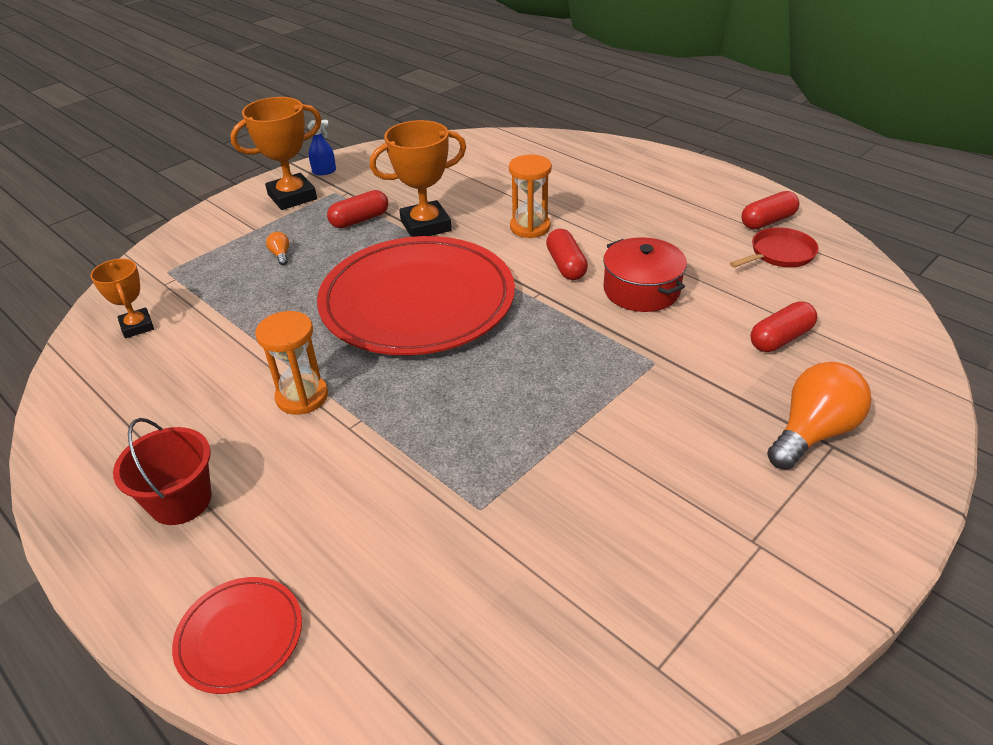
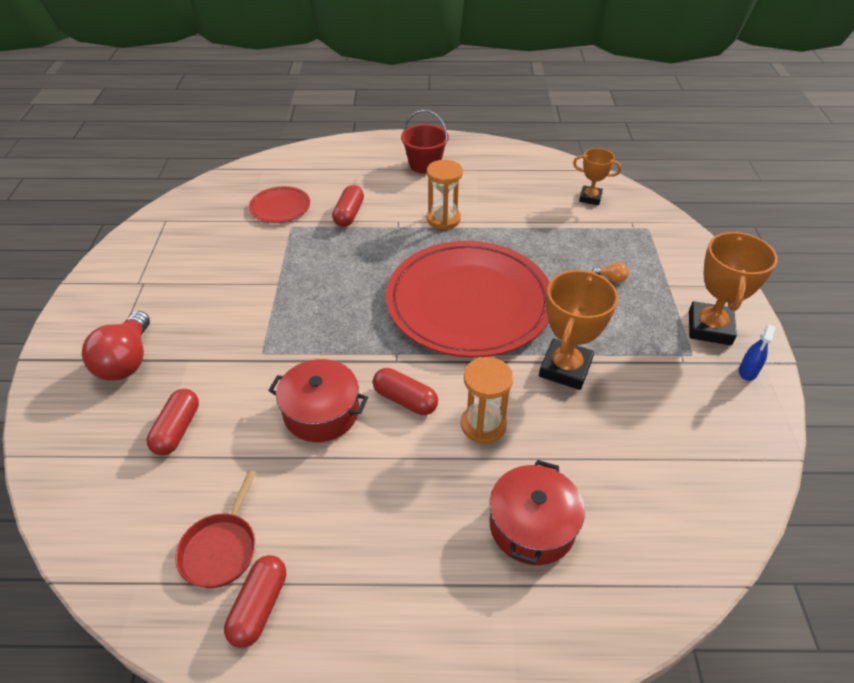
camera: 135 degrees right, 5 degrees up
red plate [172,577,302,694] -> red plate moved to [249,186,310,223]
red capsule [327,190,388,228] -> red capsule moved to [332,185,364,227]
orange light bulb [767,362,871,470] -> red light bulb [82,311,150,381]
none -> red pot [489,460,585,565]

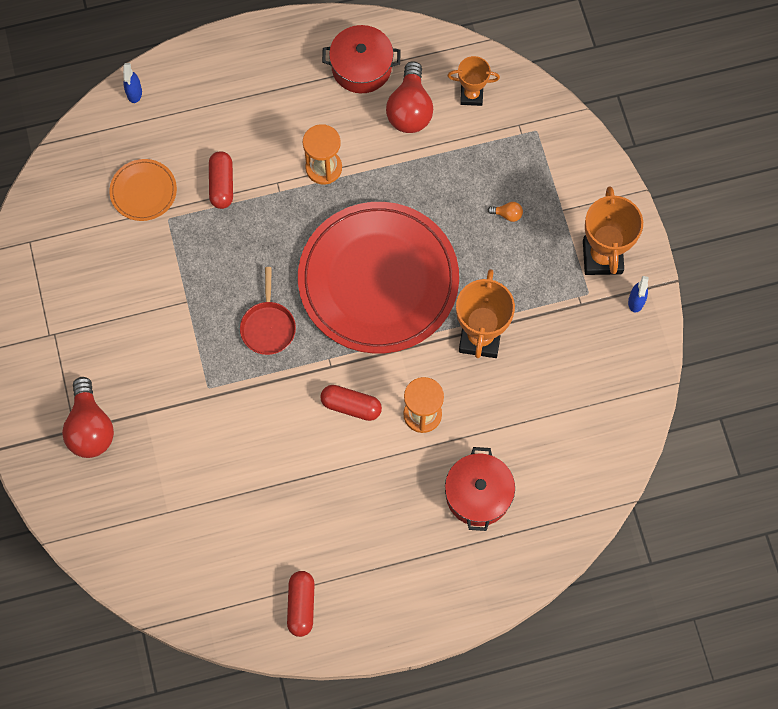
camera: 15 degrees left, 25 degrees up
red capsule [147,389,199,456] -> none
red pan [175,470,256,588] -> red pan moved to [240,267,296,355]
red plate [249,186,310,223] -> orange plate [109,159,177,221]
red pot [268,359,368,442] -> red pot moved to [322,25,401,93]
red bucket [401,110,449,174] -> none
none -> blue spray bottle [123,63,142,103]
none -> red light bulb [386,61,433,133]

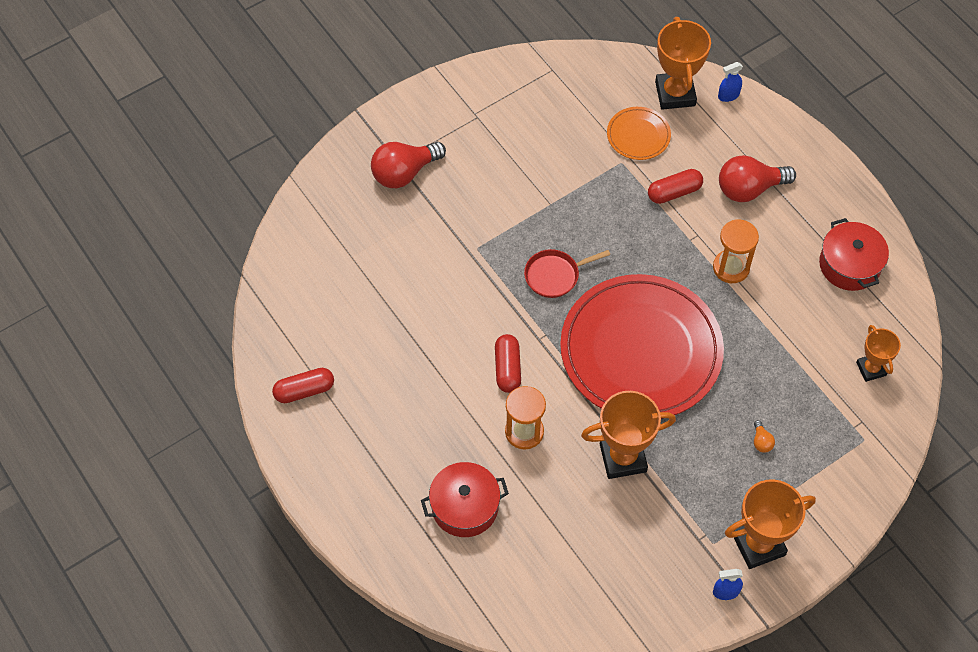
camera: 70 degrees right, 10 degrees down
red light bulb [386,61,433,133] -> red light bulb moved to [719,155,796,202]
none -> orange trophy [655,17,711,110]

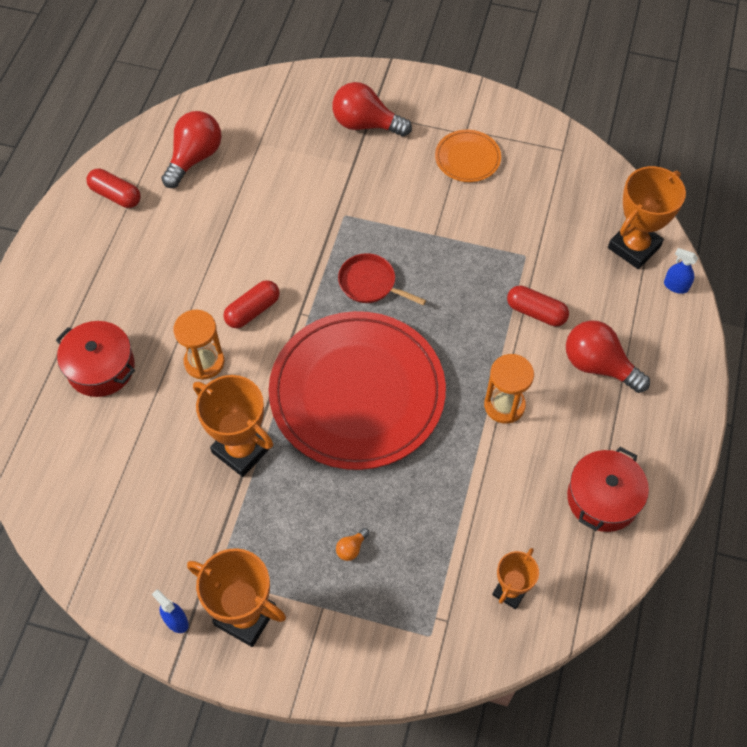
camera: 50 degrees right, 0 degrees up
orange plate [607,107,671,160] -> orange plate moved to [435,130,501,182]
none -> red light bulb [161,111,222,188]

